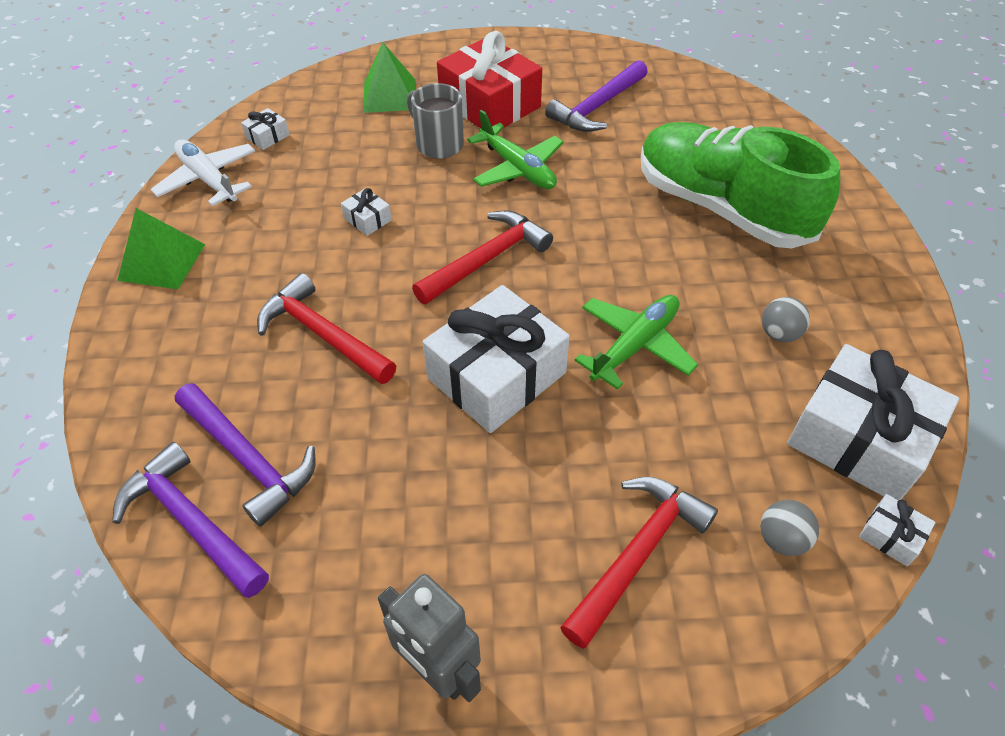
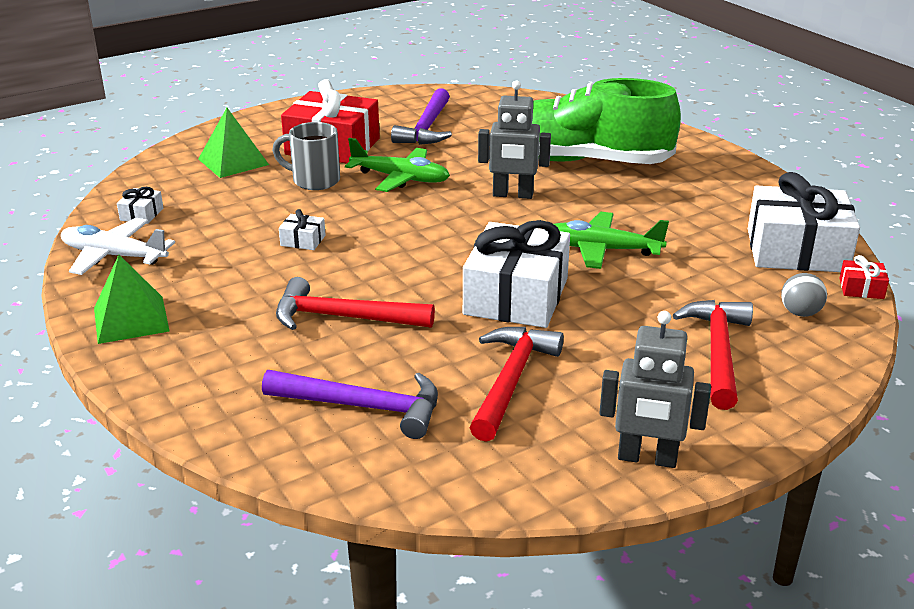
camera: 30 degrees left, 20 degrees down
purple hammer [112,442,269,598] -> none
red hammer [412,211,553,304] -> red hammer moved to [470,327,564,442]
green plane [574,295,698,390] -> green plane turned 90 degrees counterclockwise [554,212,669,269]
grey ball [762,297,810,342] -> none
white gift [859,494,936,566] -> red gift [839,255,889,299]
none -> grey robot [478,80,551,199]

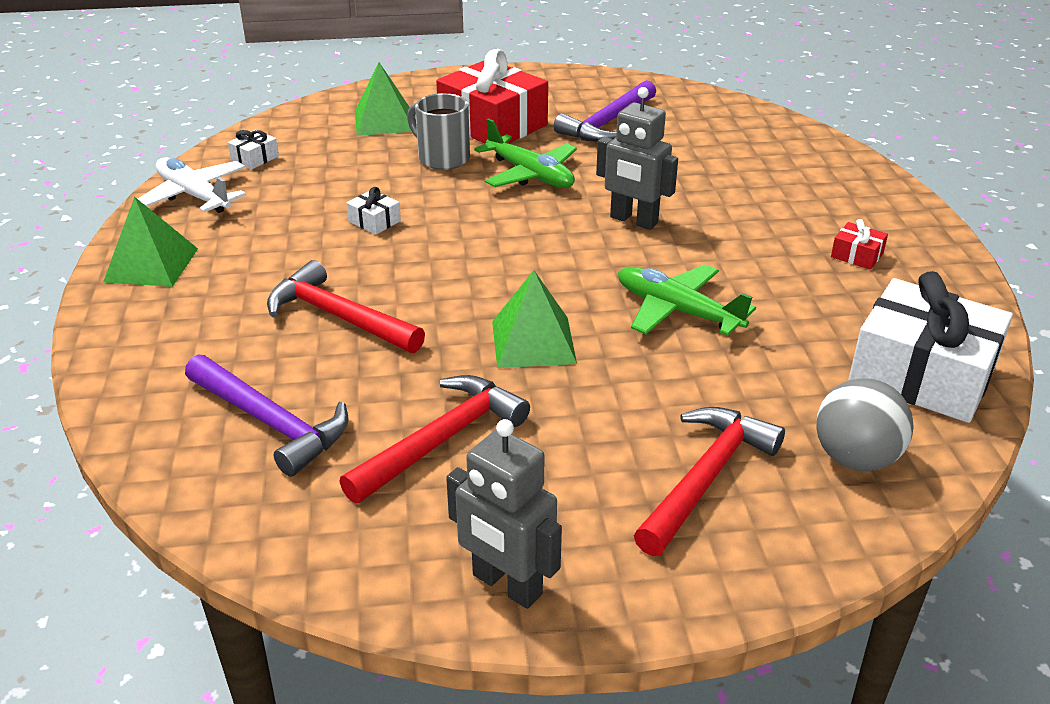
camera: 25 degrees right, 5 degrees up
white gift [463,220,570,328] -> green pyramid [492,271,577,368]
green shoe [532,78,681,164] -> none
grey ball [781,273,827,317] -> grey ball [816,378,914,471], size x1.58
red gift [839,255,889,299] -> red gift moved to [831,219,888,270]

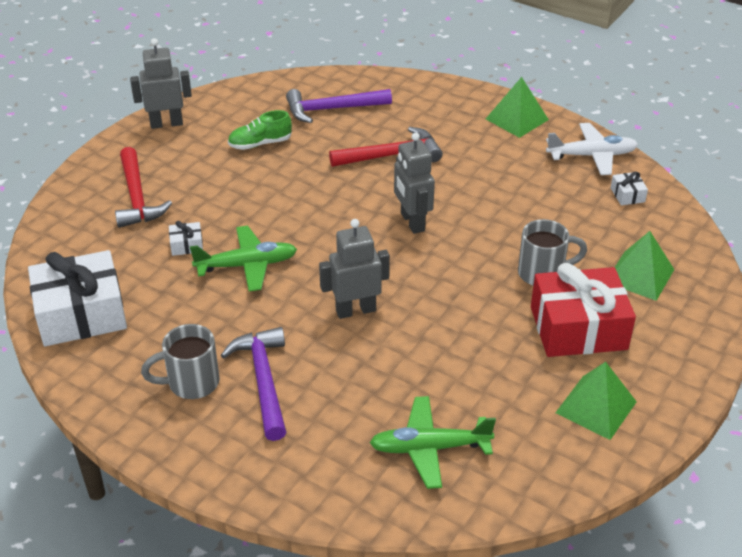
camera: 130 degrees right, 5 degrees up
red hammer [339,375,530,504] -> green shoe [228,110,292,150]
white gift [347,187,401,235] -> white gift moved to [169,221,203,256]
green plane [474,118,577,188] -> green plane moved to [370,396,496,489]
green pyramid [492,271,577,368] -> green pyramid moved to [555,362,637,440]
purple hammer [554,80,656,142] -> purple hammer moved to [221,327,286,441]
grey ball [816,378,914,471] -> none
red gift [831,219,888,270] -> grey mug [141,324,220,399]
none -> grey robot [394,133,435,234]

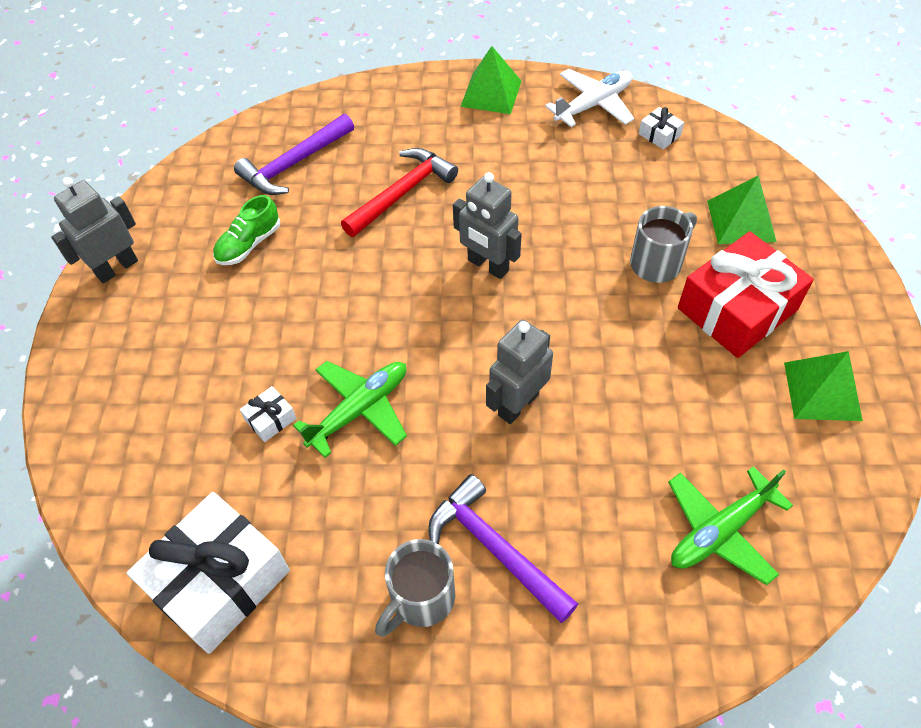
camera: 30 degrees left, 15 degrees up
red hammer [115,147,172,228] -> none

